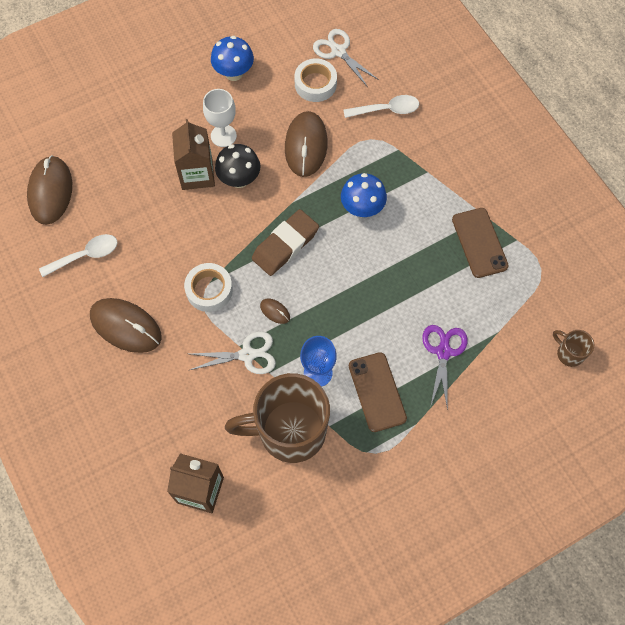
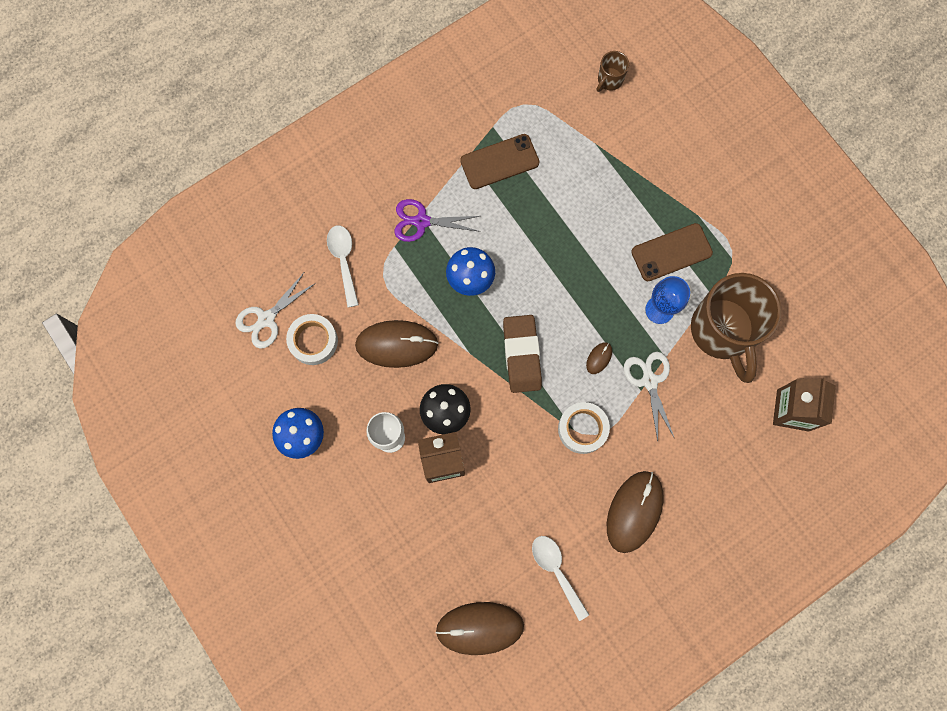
camera: 95 degrees left, 10 degrees up
brown eraser [252,209,319,276] -> brown eraser turned 45 degrees clockwise [503,315,542,393]
purple scissors [422,325,468,410] -> purple scissors moved to [394,199,480,242]

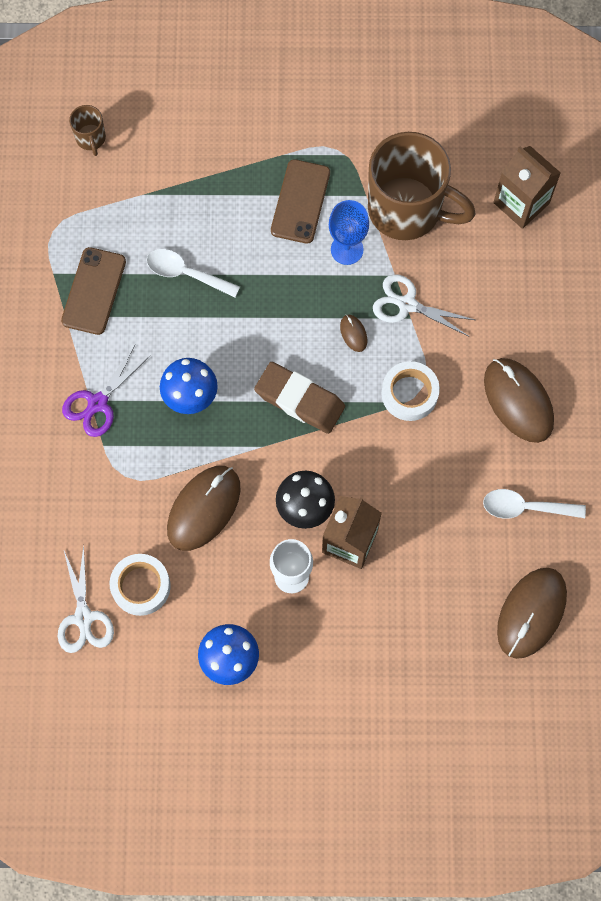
camera: 55 degrees left, 5 degrees down
white spoon [327,226,359,307] -> white spoon moved to [147,249,240,298]

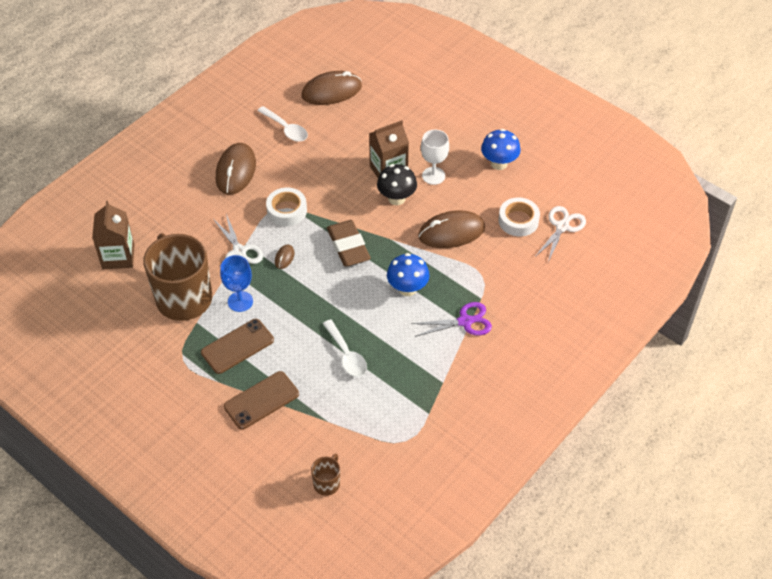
camera: 140 degrees left, 20 degrees down
brown phone [61,247,126,335] -> brown phone moved to [224,371,299,430]

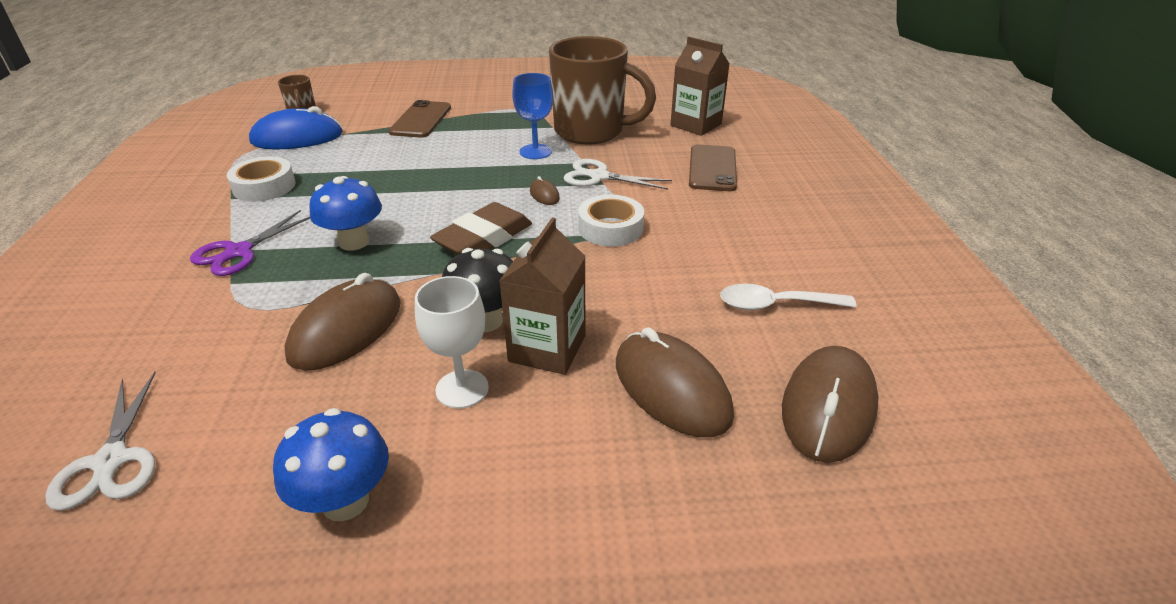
camera: 135 degrees right, 15 degrees down
brown phone [201,319,274,374] -> brown phone moved to [689,144,737,191]
brown mouse [216,143,256,195] -> brown mouse moved to [616,327,734,437]
white spoon [323,320,367,377] -> none
brown eraser [327,220,371,266] -> brown eraser turned 75 degrees counterclockwise [430,202,532,255]
white tape [498,197,540,237] -> white tape moved to [227,157,296,202]
none -> blue mouse [249,106,343,149]

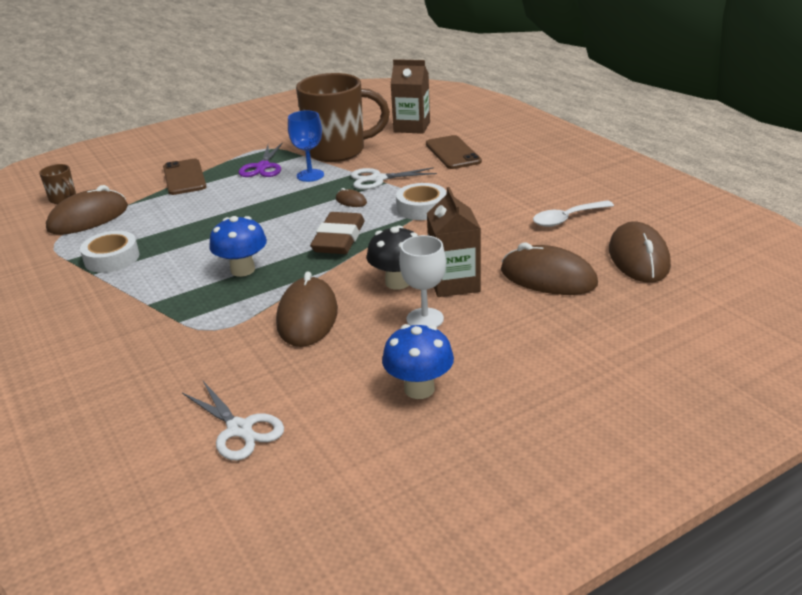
camera: 25 degrees left, 5 degrees down
purple scissors [190,210,310,276] -> purple scissors moved to [238,142,283,177]
blue mouse [249,106,343,149] -> brown mouse [46,185,128,235]

